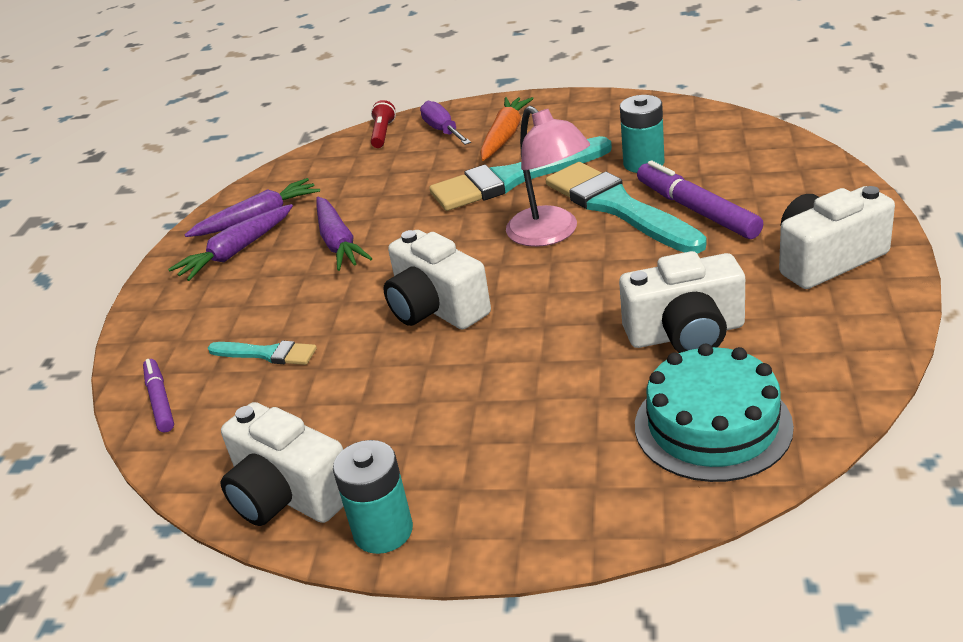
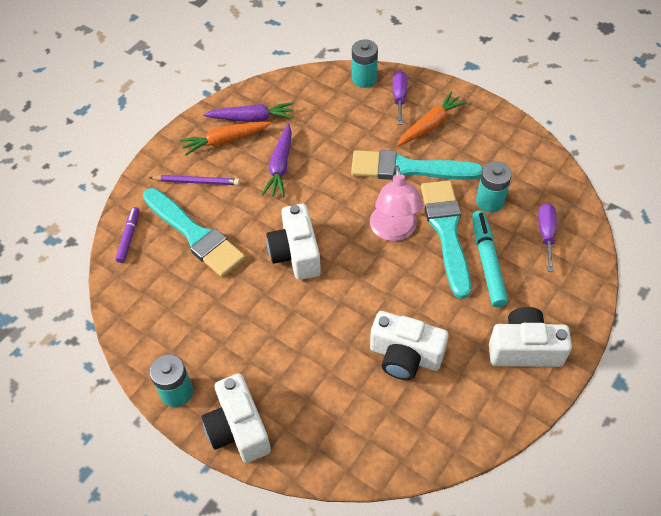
camera: 25 degrees right, 20 degrees up
purple carrot [168,204,293,281] -> orange carrot [180,122,271,156]
turquoise brush [208,341,317,365] -> turquoise brush [143,188,245,277], size x2.00
white camera [221,402,344,526] -> white camera moved to [202,373,271,463]
red flashlight [371,100,396,148] -> turquoise battery [352,39,378,88]
turquoise cake [635,343,794,482] -> none
purple marker [637,160,763,239] -> turquoise marker [472,211,508,307]
none -> purple pencil [149,175,240,185]
none -> purple screwdriver [538,203,557,272]

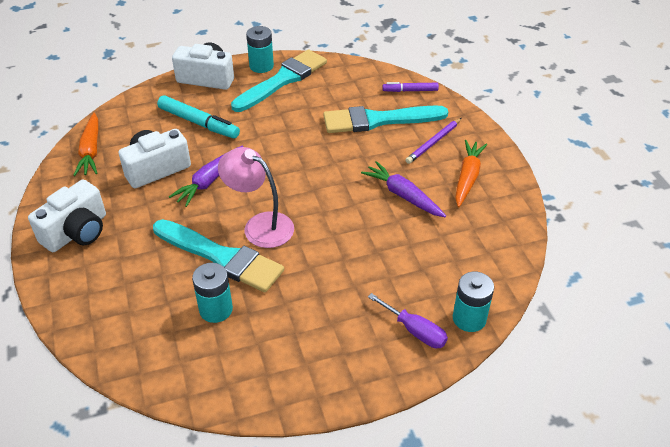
camera: 125 degrees right, 10 degrees down
purple marker [115,207,139,263] -> purple marker turned 135 degrees clockwise [382,82,439,92]
purple carrot [203,102,294,122] -> purple carrot moved to [169,146,243,207]
white camera [266,204,321,280] -> none
turquoise brush [351,150,483,180] -> turquoise brush moved to [231,49,327,112]
orange carrot [397,92,467,146] -> orange carrot moved to [73,113,98,176]
turquoise marker [472,211,508,307] -> turquoise marker moved to [157,96,240,138]
purple screwdriver [538,203,557,272] -> none

